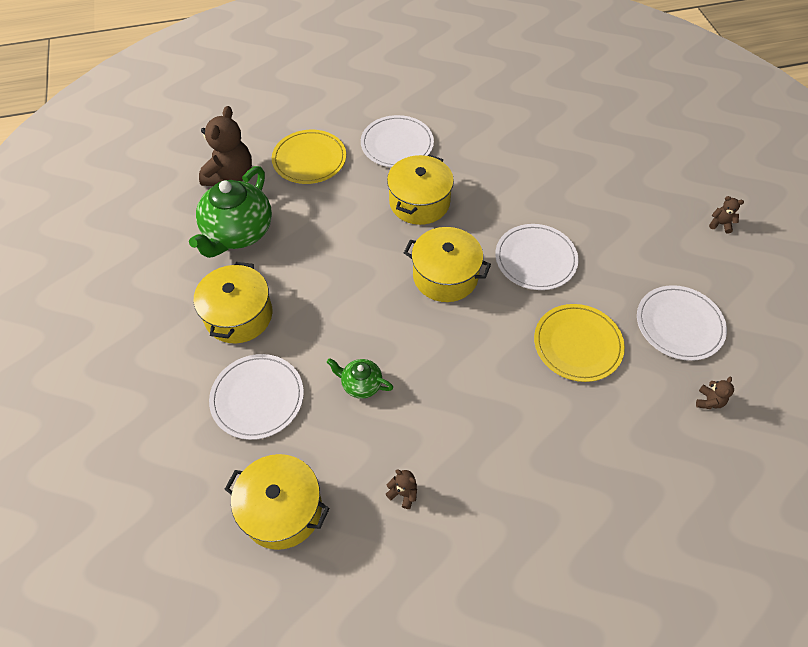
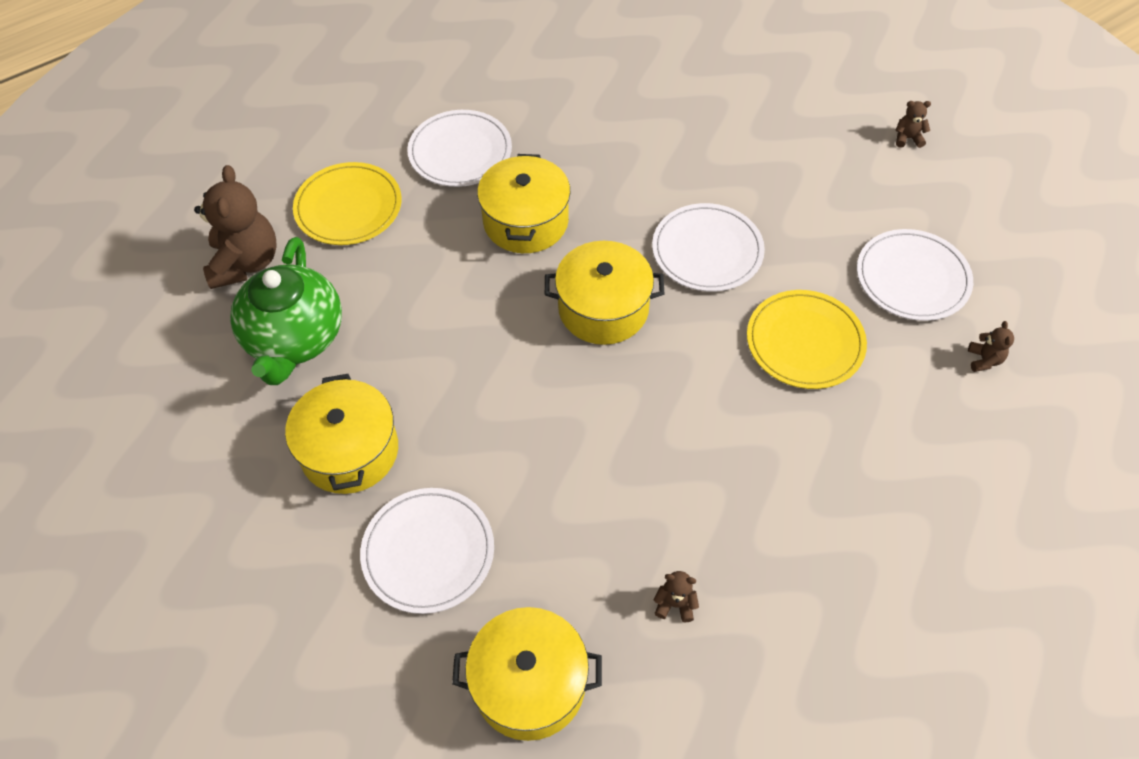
camera: 20 degrees left, 0 degrees up
green teapot [327,358,393,399] -> none

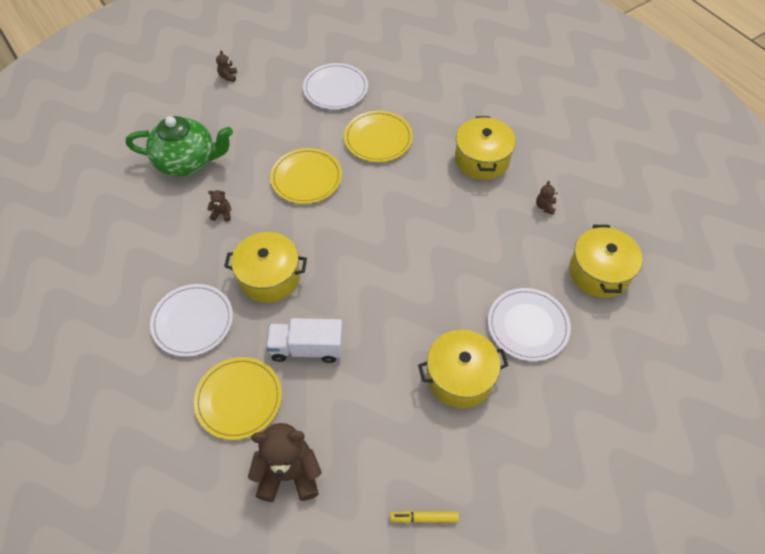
camera: 90 degrees left, 0 degrees up
green teapot [230,237,342,385] -> green teapot moved to [126,116,233,177]
yellow pot [545,241,665,345] -> yellow pot moved to [455,116,516,180]
white plate [652,203,765,292] -> yellow plate [270,148,342,204]
brown teddy bear [968,321,1014,372] -> brown teddy bear moved to [207,190,232,221]
none -> white truck [266,318,343,363]
none -> yellow marker [390,511,459,523]

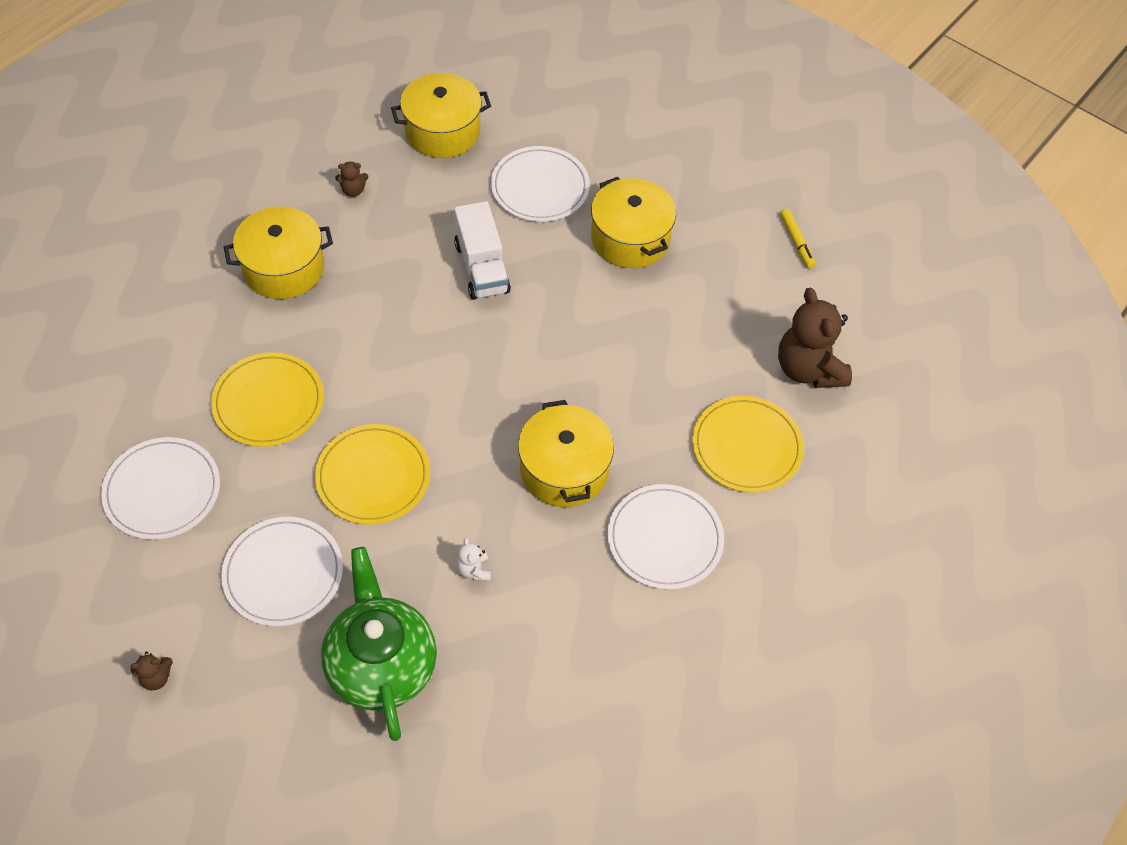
camera: 110 degrees left, 0 degrees up
brown teddy bear [207,190,232,221] -> white teddy bear [457,538,491,581]
white truck [266,318,343,363] -> white truck moved to [454,201,511,300]
none -> white plate [221,517,343,626]

